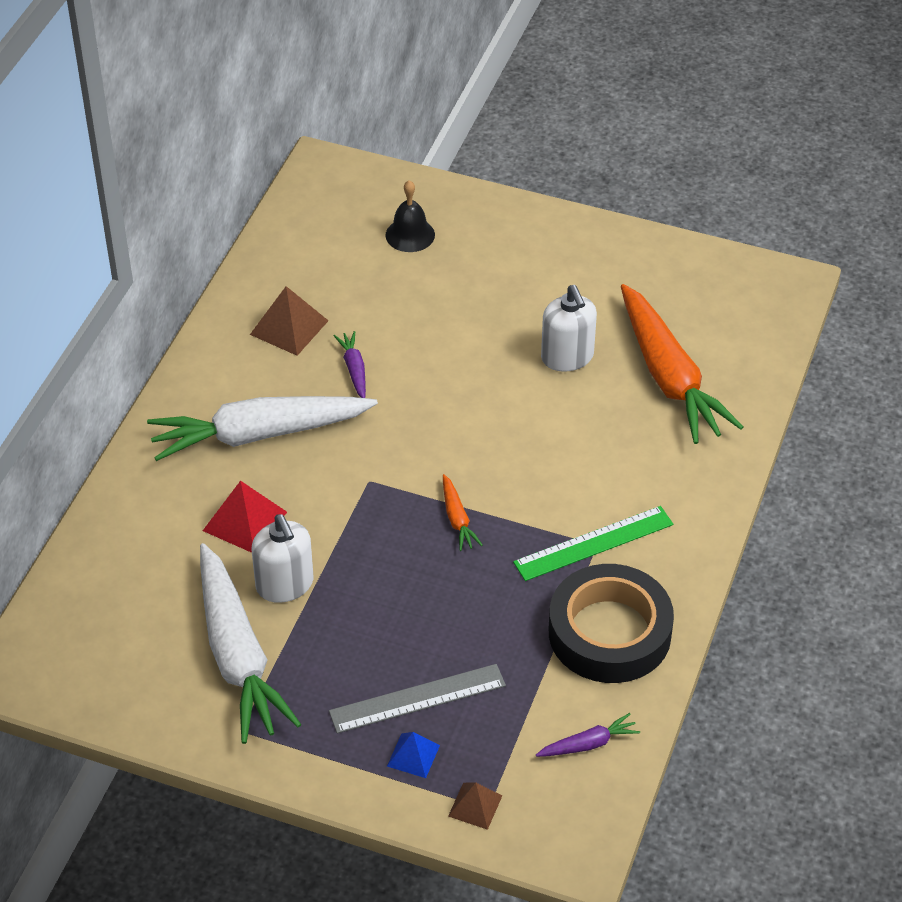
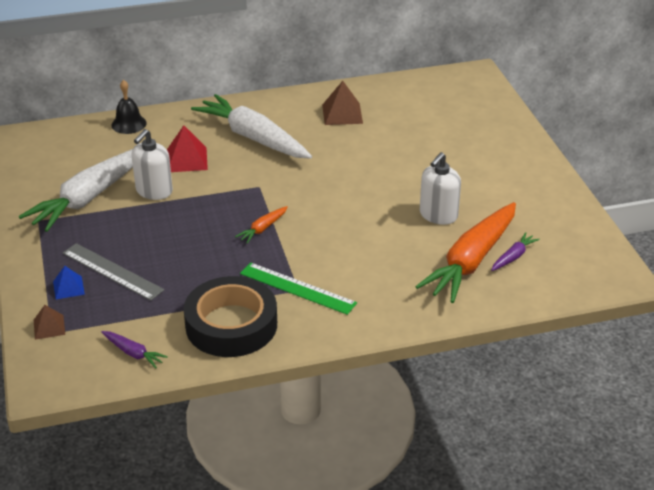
camera: 55 degrees right, 10 degrees down
purple carrot [334,331,366,398] -> purple carrot moved to [491,232,540,271]
black bell [386,180,435,252] -> black bell moved to [112,80,147,134]

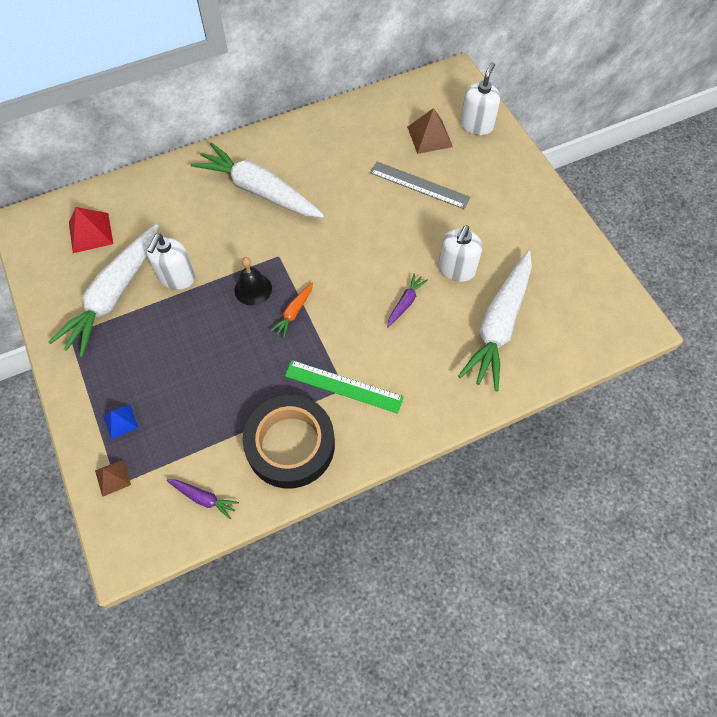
camera: 10 degrees left, 25 degrees up
grey ruler [63,243,164,301] -> grey ruler moved to [370,162,470,209]
black bell [112,80,147,134] -> black bell moved to [234,257,272,306]
red pyramid [167,125,208,172] -> red pyramid moved to [69,207,113,253]
brown pyramid [322,81,363,125] -> brown pyramid moved to [407,108,453,154]
orange carrot [415,202,516,303] -> white carrot [458,250,532,391]
purple carrot [491,232,540,271] -> purple carrot moved to [387,273,428,327]
none -> white soap dispenser [460,62,501,135]

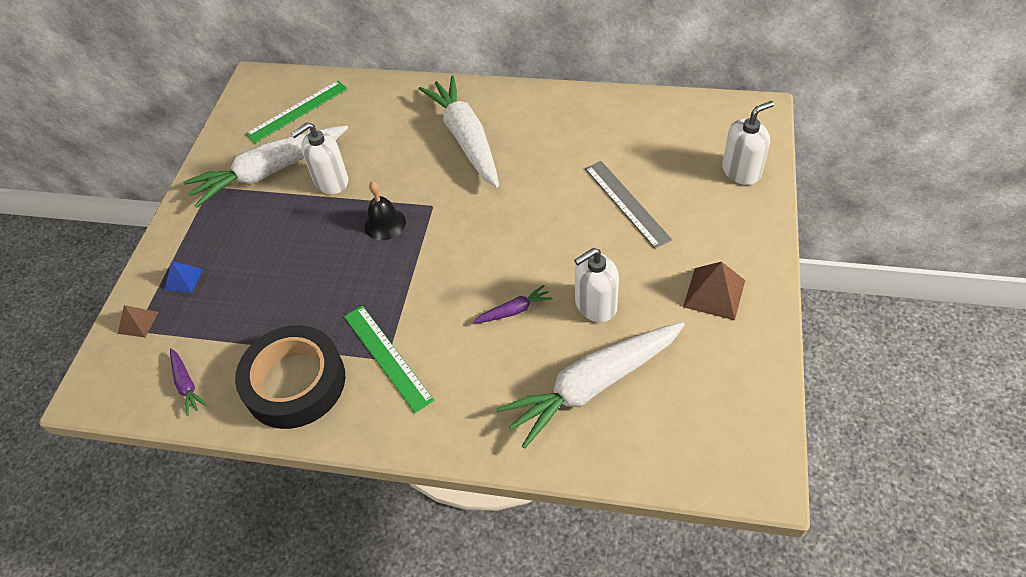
camera: 40 degrees right, 10 degrees down
red pyramid [69,207,113,253] -> green ruler [246,81,348,143]
orange carrot [270,282,313,338] -> none
brown pyramid [407,108,453,154] -> brown pyramid moved to [683,262,745,320]

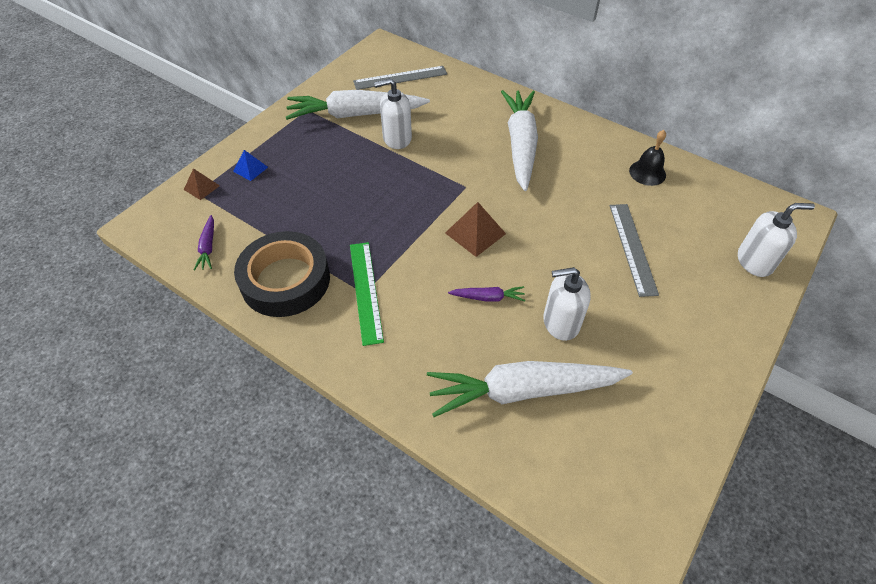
camera: 20 degrees right, 0 degrees up
green ruler [246,81,348,143] -> grey ruler [353,66,447,90]
black bell [364,181,406,240] -> black bell moved to [629,130,666,186]
brown pyramid [683,262,745,320] -> brown pyramid moved to [445,202,506,257]

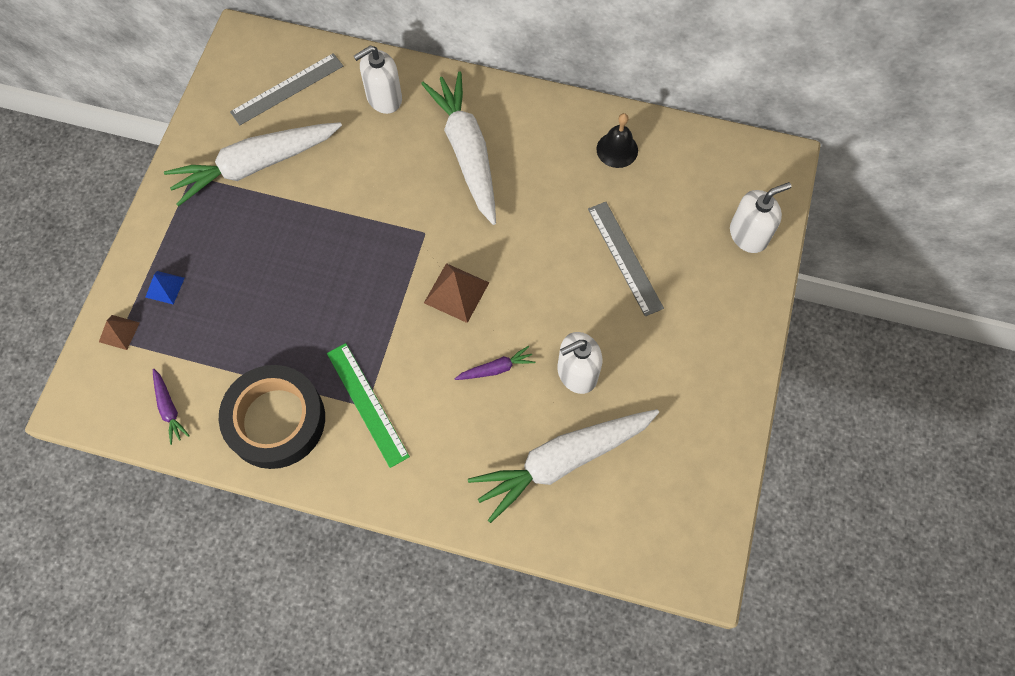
camera: 20 degrees left, 15 degrees up
white soap dispenser [374,78,412,149] -> white soap dispenser moved to [354,46,402,114]

